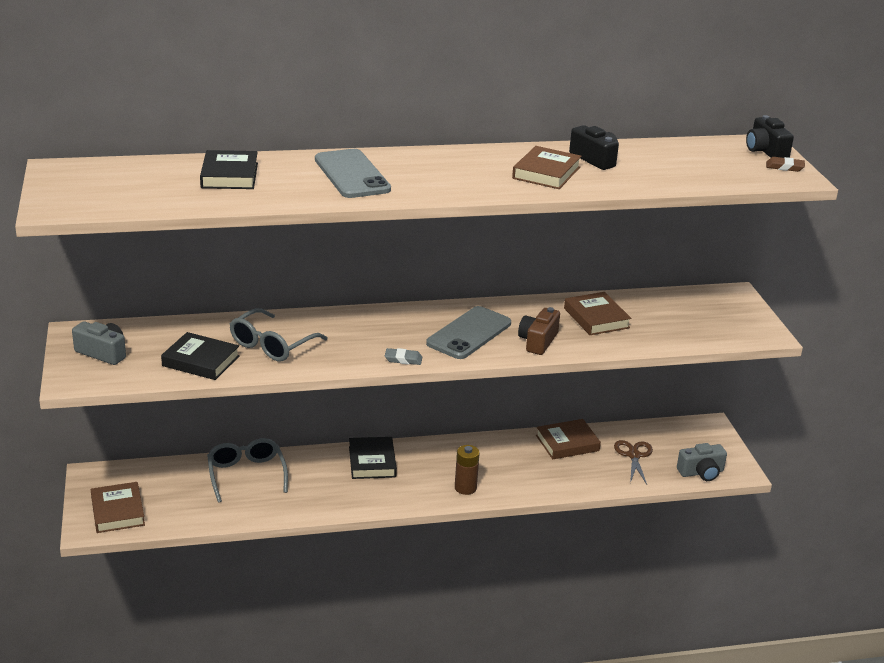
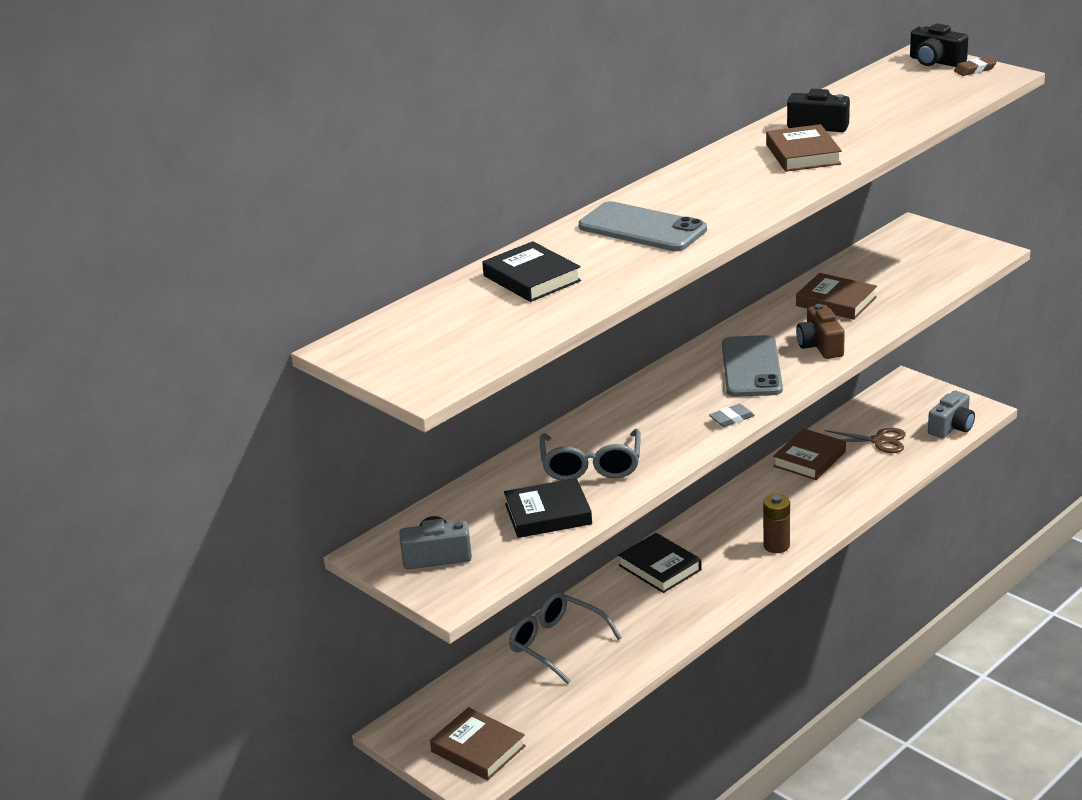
camera: 30 degrees left, 0 degrees up
brown scissors [614,440,653,484] -> brown scissors turned 135 degrees clockwise [825,428,906,453]

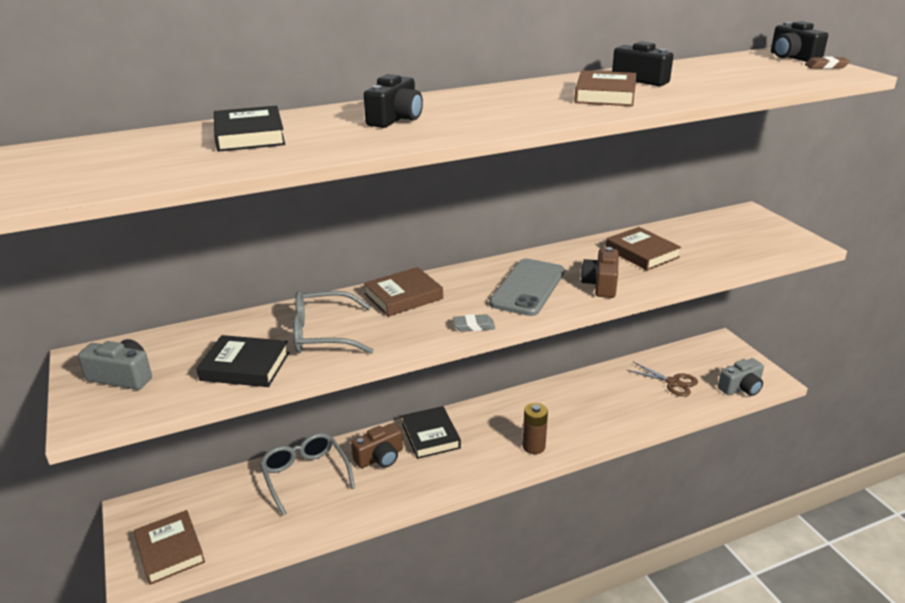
camera: 20 degrees right, 0 degrees up
grey glasses [540,429,641,480] -> grey glasses turned 60 degrees clockwise [293,291,374,354]
grey phone [579,201,707,251] -> black camera [364,74,423,128]
brown book [773,428,846,480] -> brown book moved to [364,267,443,317]
none -> brown camera [351,423,403,468]

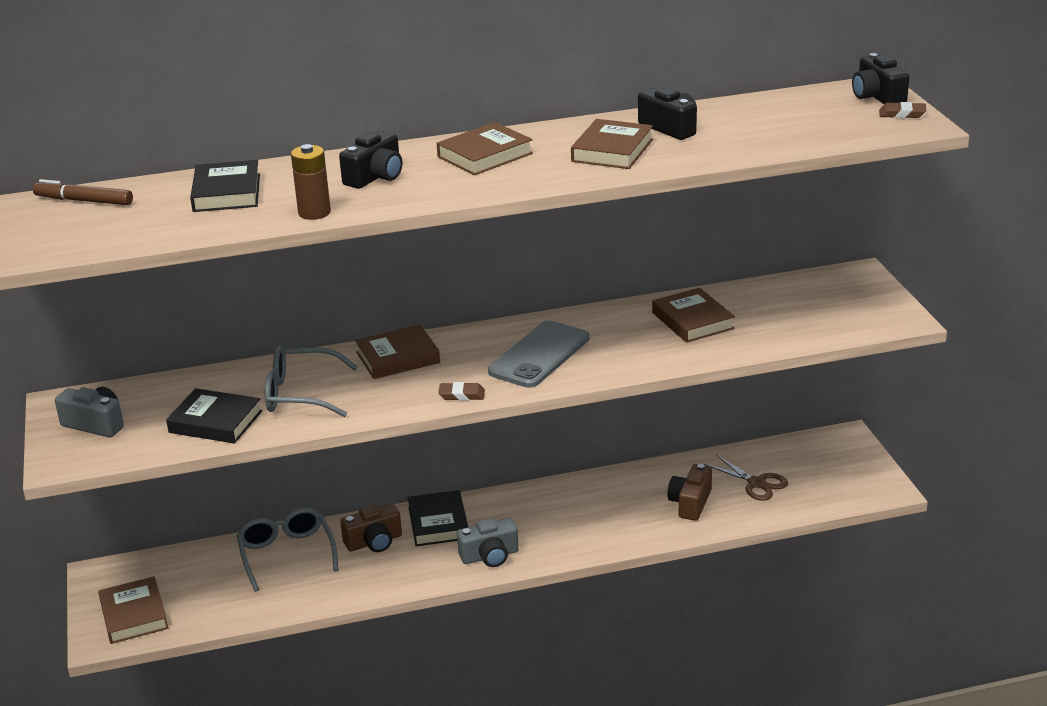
camera: 10 degrees right, 0 degrees up
grey eraser [453,314,496,332] -> brown eraser [438,382,485,401]
brown battery [523,403,548,454] -> brown battery moved to [291,144,331,220]
brown camera [581,247,619,298] -> brown camera moved to [667,464,712,521]
grey camera [718,358,764,396] -> grey camera moved to [457,518,519,567]
none -> brown marker [33,179,133,205]
none -> brown book [437,122,533,175]

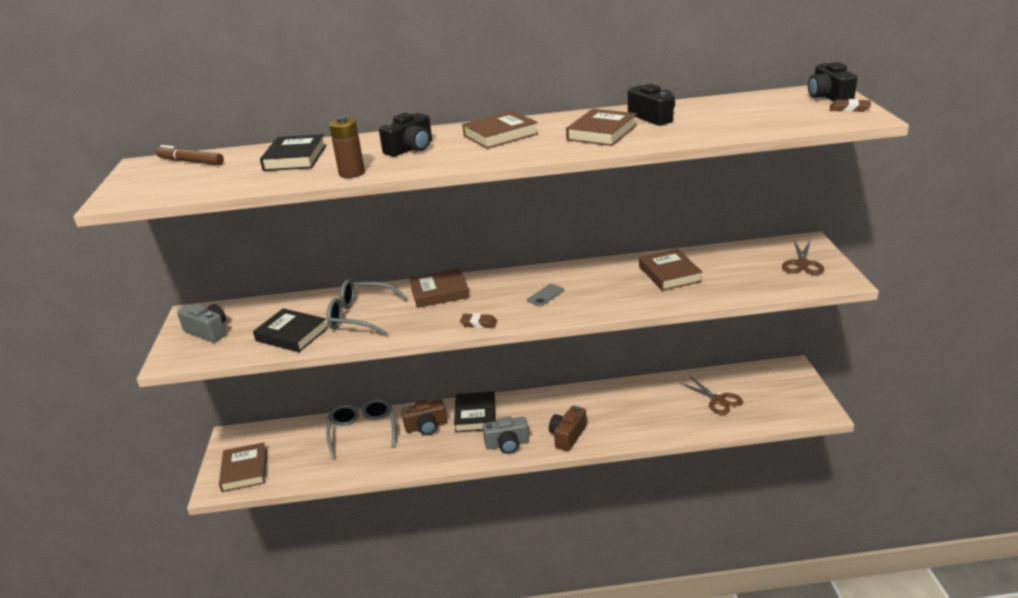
camera: 10 degrees right, 0 degrees up
grey phone [488,321,589,388] -> grey phone [527,284,564,306], size x0.44
brown camera [667,464,712,521] -> brown camera moved to [549,406,587,451]
none -> brown scissors [782,240,824,275]

